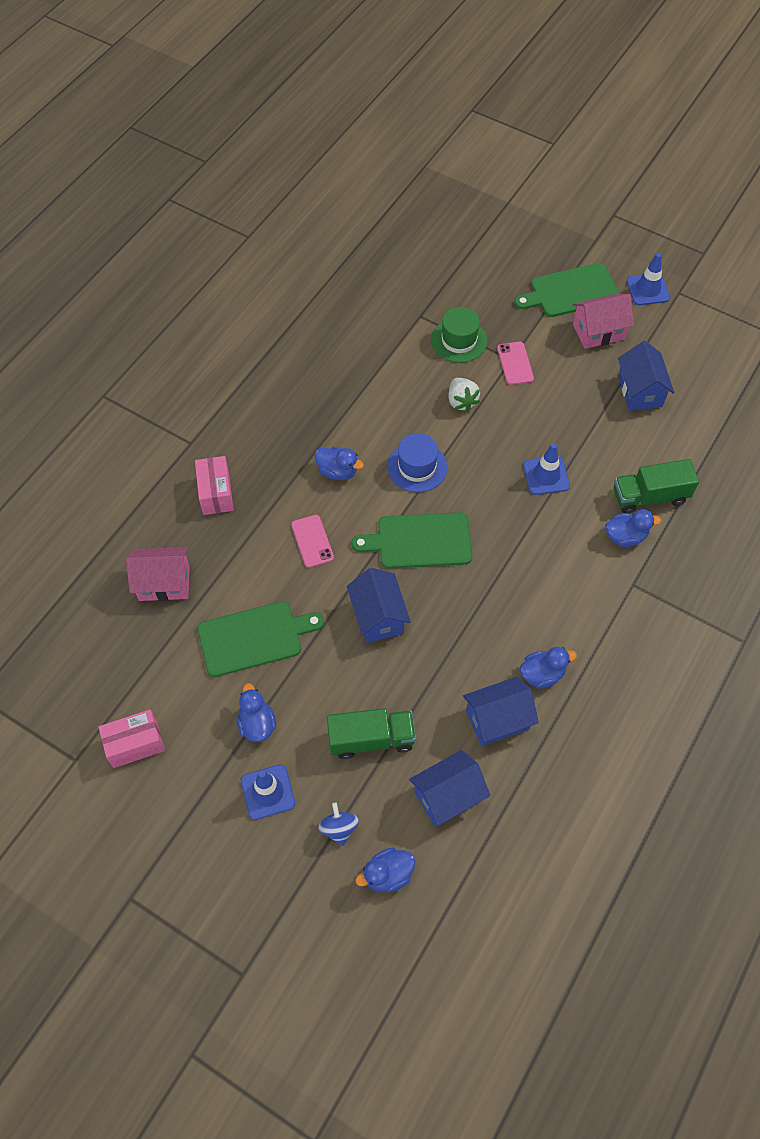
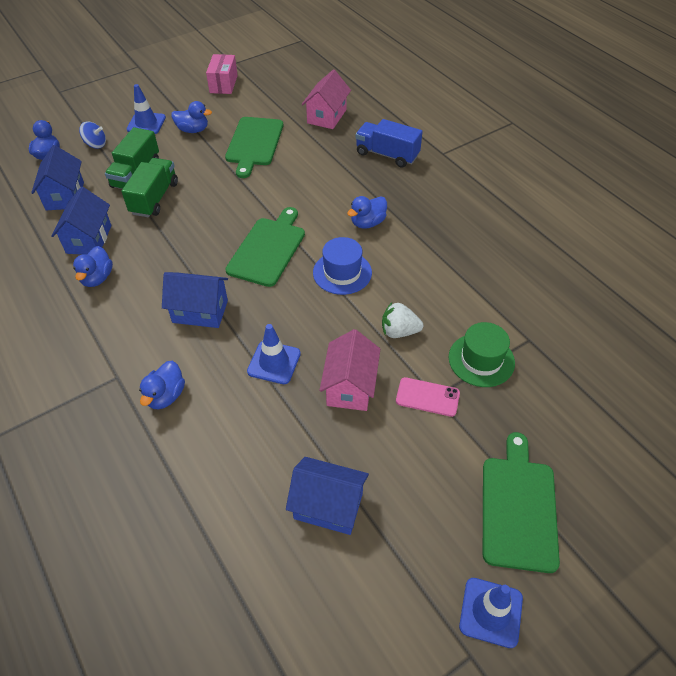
camera: 115 degrees right, 10 degrees down
pink box [195,456,234,515] -> blue truck [355,119,423,168]
pink phone [291,515,334,568] -> none
blue house [347,568,411,643] -> blue house moved to [162,272,228,328]
pink house [573,294,634,349] -> pink house moved to [319,329,380,411]
green truck [613,459,699,514] -> green truck moved to [121,158,178,217]

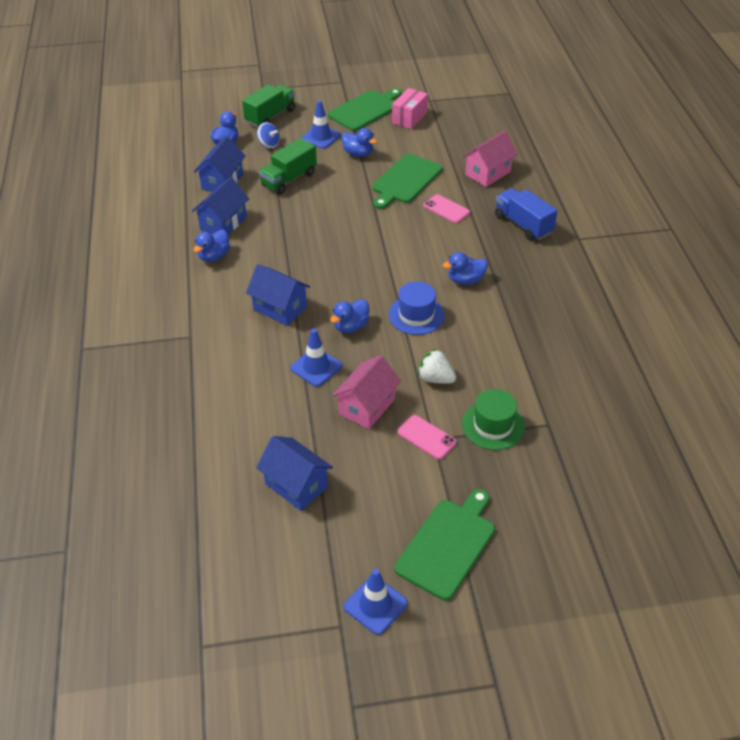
camera: 25 degrees right, 5 degrees down
green truck [121,158,178,217] -> green truck moved to [242,84,295,127]
blue duck [139,361,185,410] -> blue duck moved to [330,299,370,333]
green cutting board [225,207,305,287] -> green cutting board moved to [328,88,402,131]
none -> pink phone [423,194,470,223]

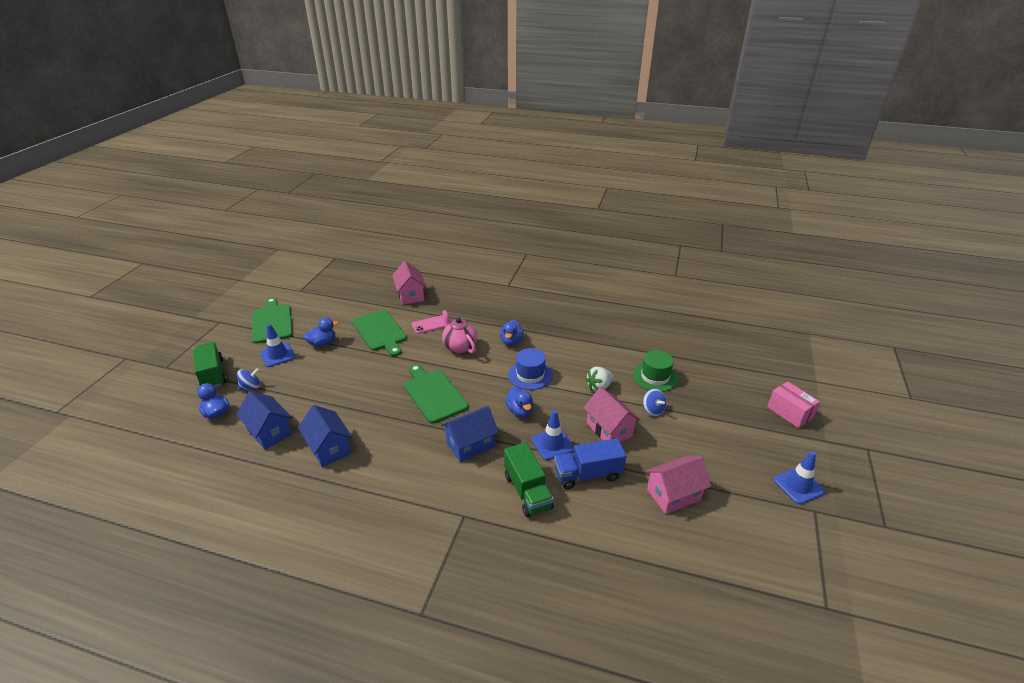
camera: 65 degrees left, 10 degrees down
blue duck [193,230,230,262] -> none
blue house [256,436,333,511] -> pink house [646,456,711,514]
green truck [259,138,317,195] -> green truck moved to [504,442,554,517]
pink box [392,88,428,129] -> pink box moved to [767,381,820,428]
green cutting board [394,489,495,600] -> green cutting board moved to [404,364,469,423]
pink phone [397,415,457,460] -> blue spinning top [643,389,667,416]
blue truck [495,188,558,240] -> blue truck moved to [554,438,626,489]
none -> pink teapot [442,310,477,354]

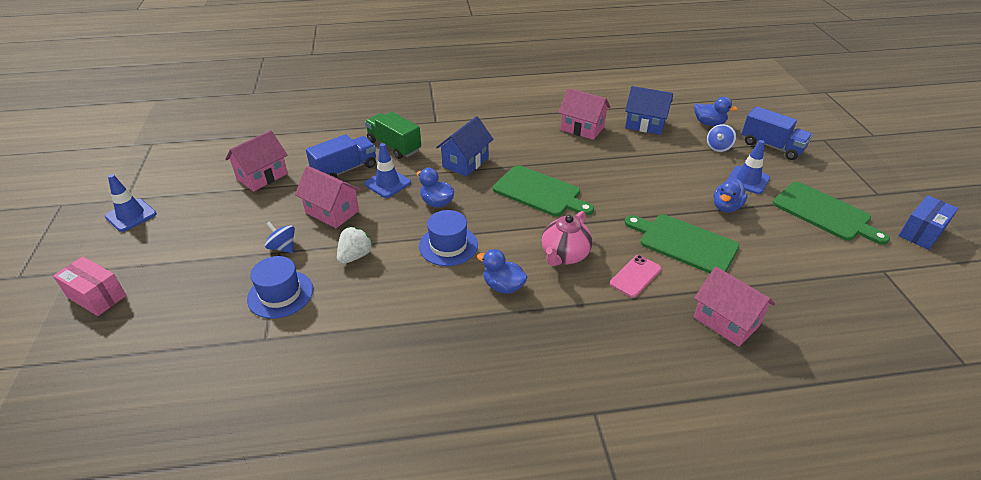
camera: 155 degrees right, 5 degrees up
green truck [193,342,227,387] -> blue truck [741,106,813,160]
blue house [298,405,353,467] -> pink house [558,88,611,140]
pink teapot [442,310,477,354] -> pink teapot turned 90 degrees clockwise [541,211,593,266]
blue duck [500,320,524,346] -> blue duck turned 45 degrees counterclockwise [477,249,528,294]
green hat [633,350,678,392] -> blue hat [247,256,313,319]
none -> blue box [899,195,958,250]

